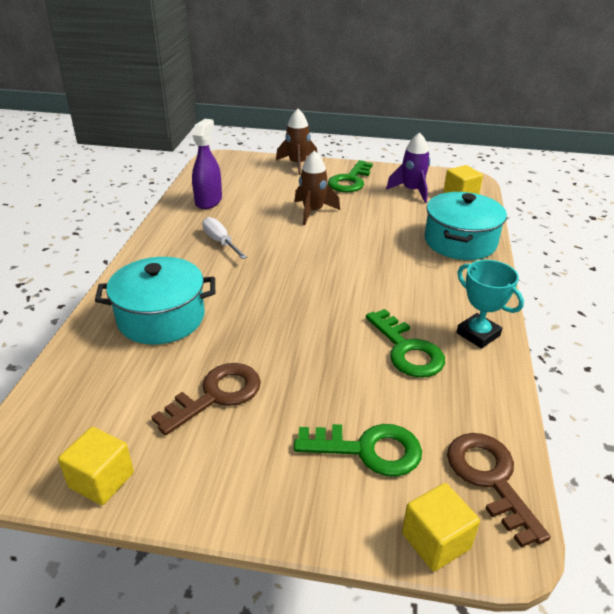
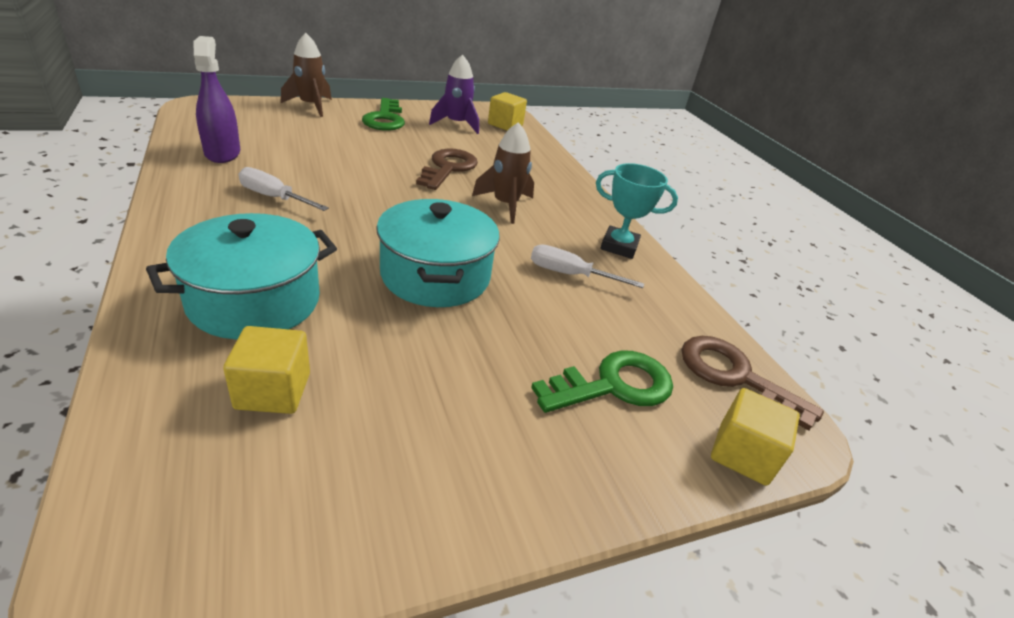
camera: 35 degrees left, 0 degrees up
yellow cube [58,427,134,505] -> yellow cube moved to [223,326,310,414]
brown key [151,363,261,435] -> brown key moved to [416,149,478,190]
brown rocket [294,150,340,225] -> brown rocket moved to [472,122,534,224]
green key [366,309,445,377] -> white screwdriver [531,244,644,288]
turquoise pot [425,192,507,260] -> turquoise pot moved to [376,199,500,307]

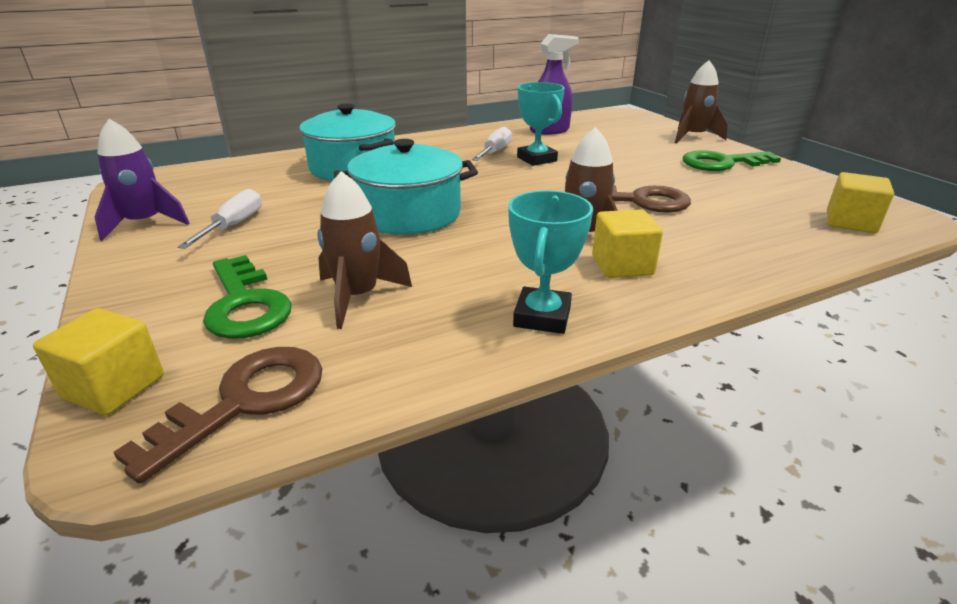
camera: 90 degrees right, 5 degrees down
yellow cube [223,326,310,414] -> yellow cube moved to [592,209,663,278]
purple rocket [429,54,479,134] -> purple rocket moved to [95,119,190,241]
white screwdriver [531,244,644,288] -> white screwdriver moved to [178,189,262,249]
none -> brown rocket [317,171,412,329]
none -> turquoise trophy [517,82,565,166]

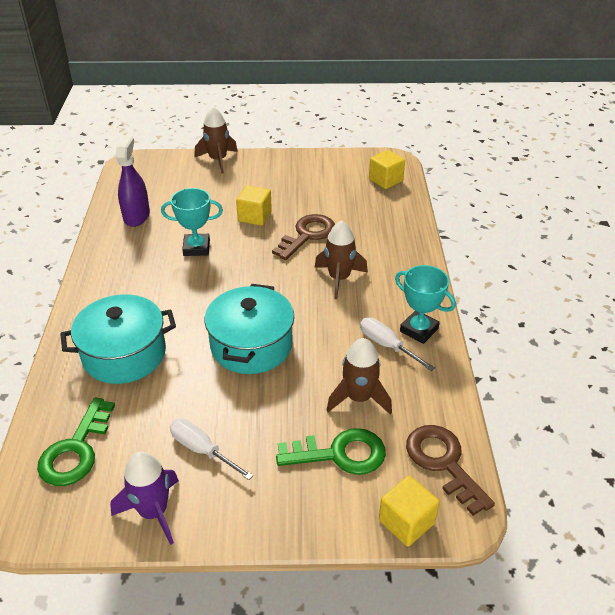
camera: 65 degrees left, 10 degrees up
white screwdriver [472,127,512,161] -> white screwdriver moved to [360,317,435,371]
yellow cube [592,209,663,278] -> yellow cube moved to [236,185,272,226]
green key [683,150,781,171] -> green key moved to [37,397,115,486]

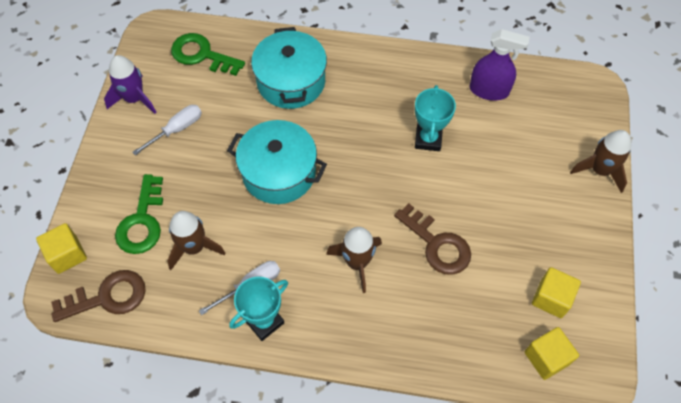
camera: 100 degrees right, 20 degrees up
yellow cube [236,185,272,226] -> yellow cube moved to [532,267,581,318]

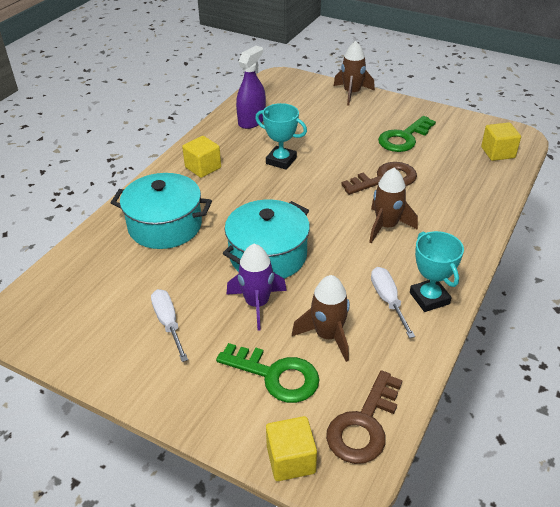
camera: 70 degrees left, 20 degrees down
brown key [51,270,146,322] -> brown key turned 150 degrees counterclockwise [326,370,403,464]
purple rocket [104,55,157,114] -> purple rocket moved to [226,244,287,330]
green key [171,33,245,76] -> green key moved to [378,116,436,152]
yellow cube [532,267,581,318] -> yellow cube moved to [182,136,221,178]

